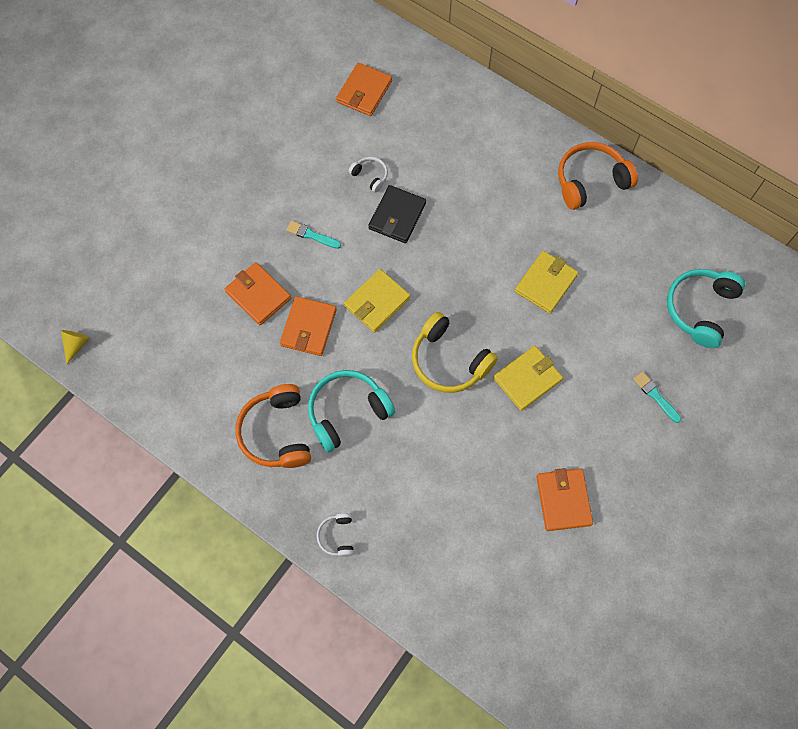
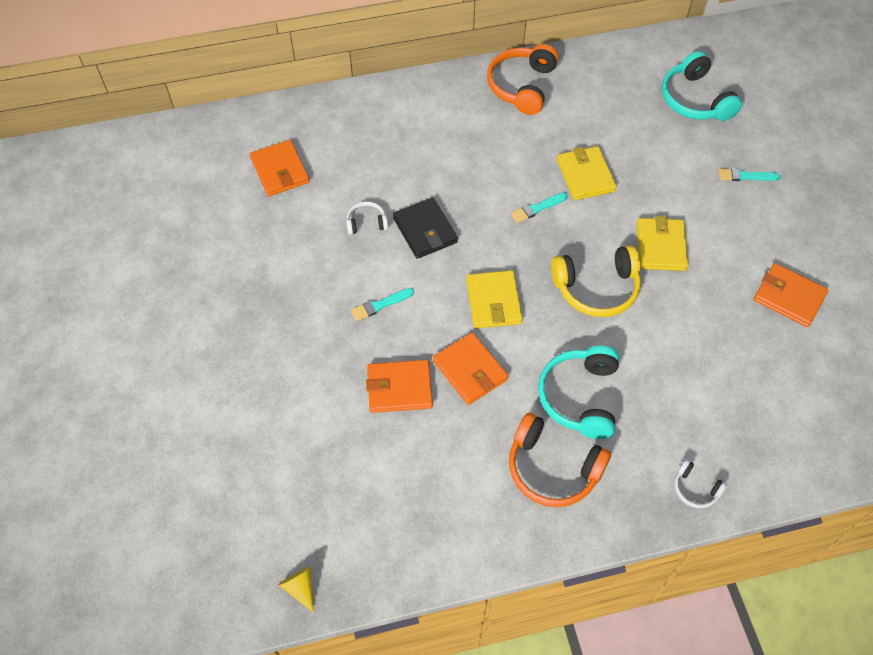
camera: 50 degrees left, 10 degrees down
none -> turquoise brush [511,192,568,223]

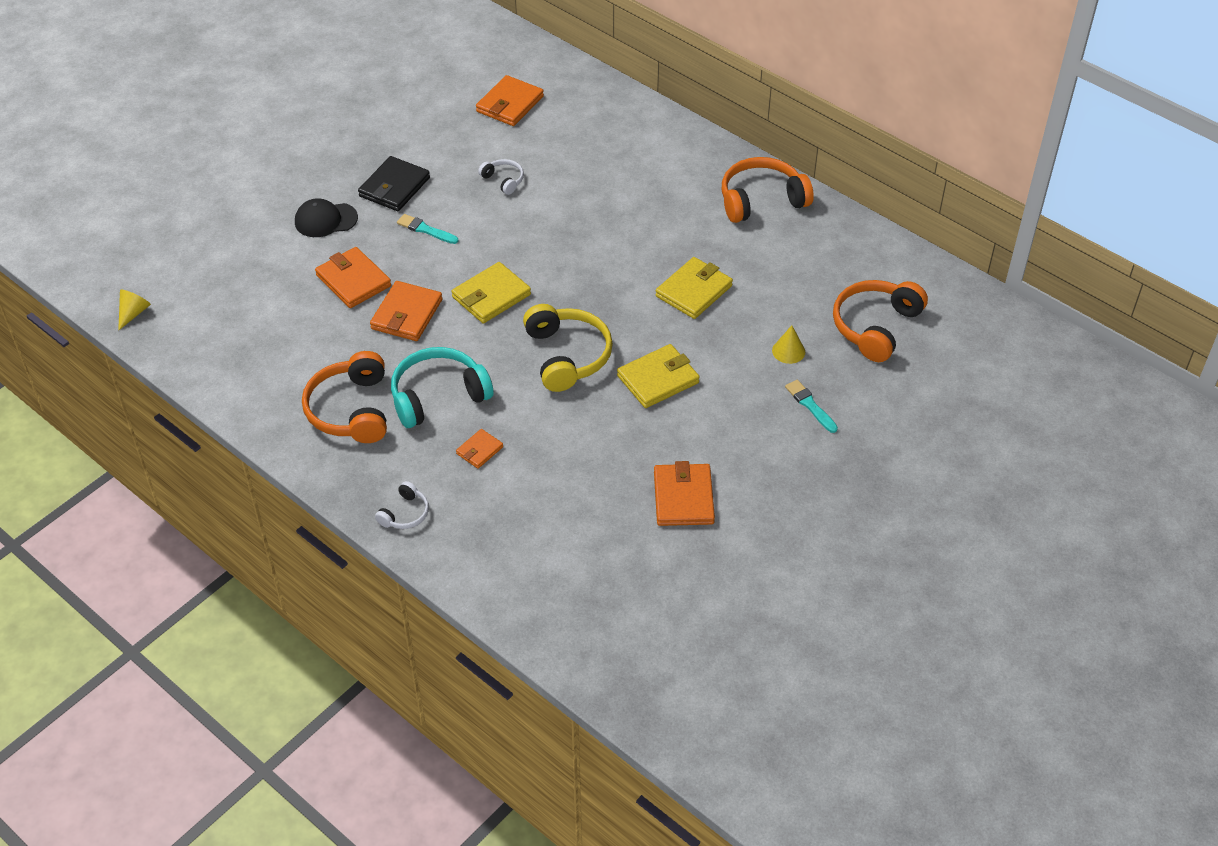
camera: 55 degrees right, 10 degrees down
black wallet [393,198,458,259] -> black wallet moved to [358,156,430,211]
turquoise brush [511,192,568,223] -> none
yellow headphones [551,246,641,317] -> yellow headphones turned 150 degrees counterclockwise [523,304,613,392]
turquoise headphones [662,51,742,121] -> orange headphones [833,280,928,362]
white headphones [674,459,727,508] -> white headphones turned 150 degrees counterclockwise [375,481,429,529]
none -> black cap [295,198,358,237]
none -> orange wallet [456,429,503,469]
none -> yellow cone [772,325,805,364]

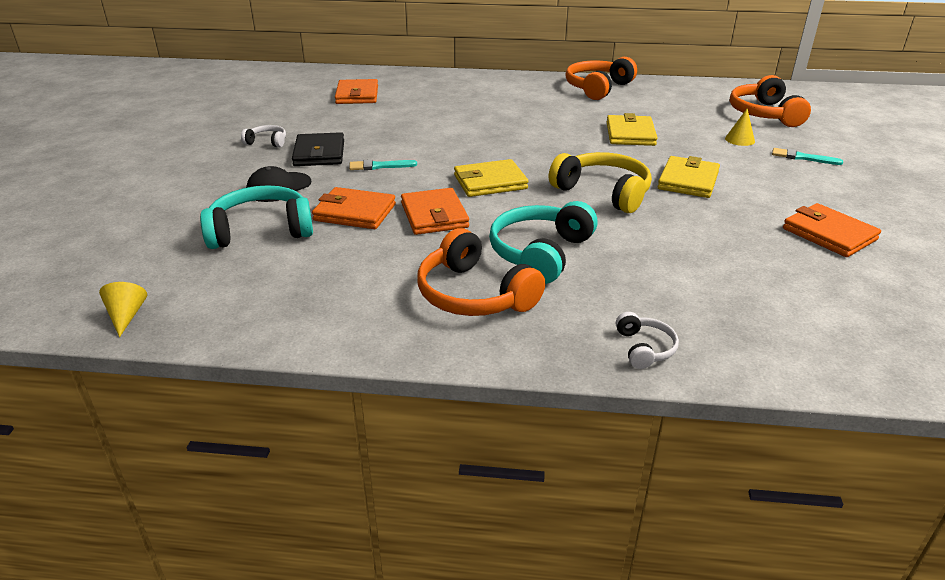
camera: 35 degrees left, 15 degrees down
yellow wallet [451,262,531,323] -> yellow wallet turned 60 degrees clockwise [454,159,529,197]
orange wallet [456,429,503,469] -> none
white headphones [478,159,524,195] -> white headphones moved to [241,125,286,147]
none -> turquoise headphones [200,185,313,249]

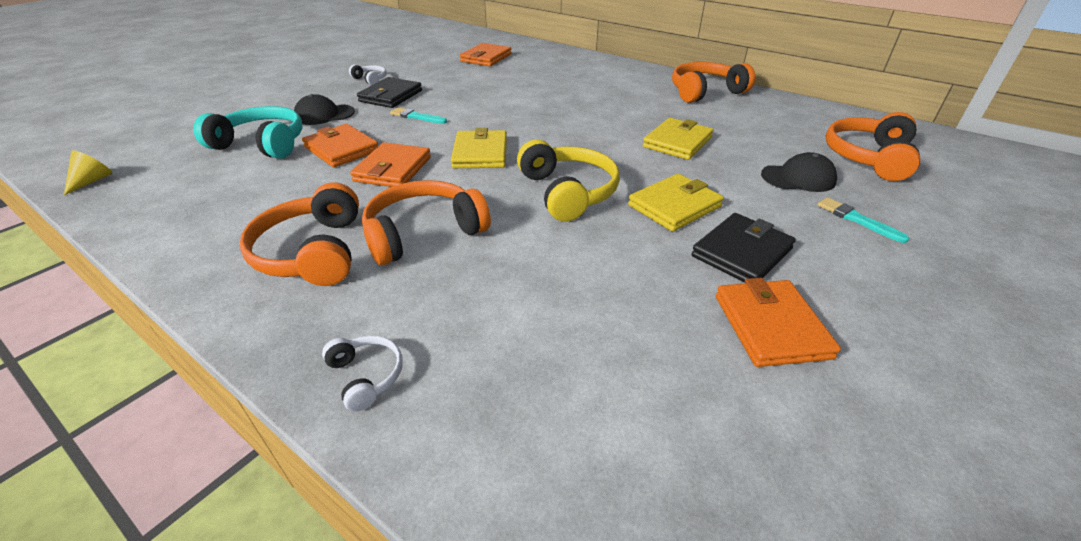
camera: 30 degrees right, 5 degrees up
yellow wallet [454,159,529,197] -> yellow wallet turned 75 degrees clockwise [451,128,507,168]
turquoise headphones [489,201,598,284] -> orange headphones [362,180,491,265]
white headphones [616,312,679,369] -> white headphones turned 60 degrees counterclockwise [322,336,403,412]
yellow cone [725,109,755,146] -> black cap [761,152,837,192]
none -> black wallet [691,213,796,282]

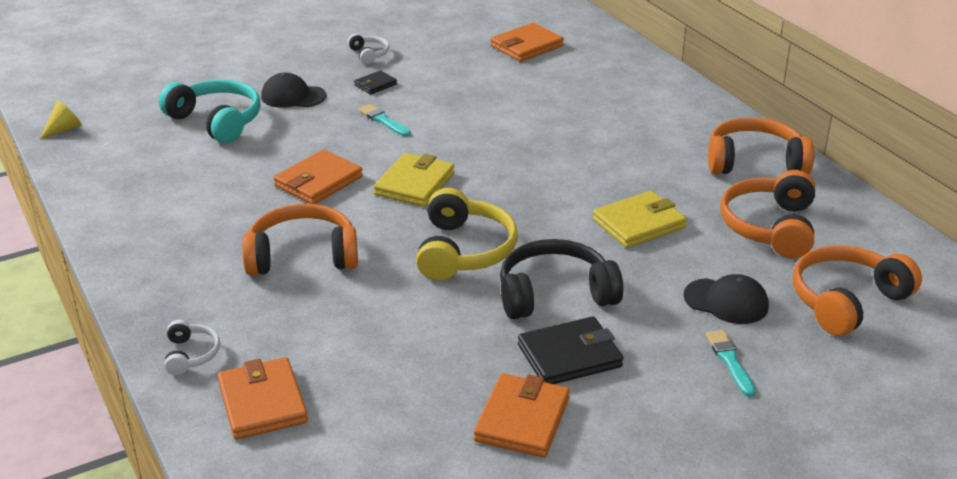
camera: 25 degrees right, 5 degrees down
orange headphones [239,182,359,286] -> orange headphones moved to [720,170,815,258]
orange wallet [302,124,378,167] -> orange wallet moved to [217,357,308,440]
black wallet [357,77,422,108] -> black wallet [354,70,397,95], size x0.55
yellow wallet [628,174,724,232] -> black headphones [500,239,623,319]

